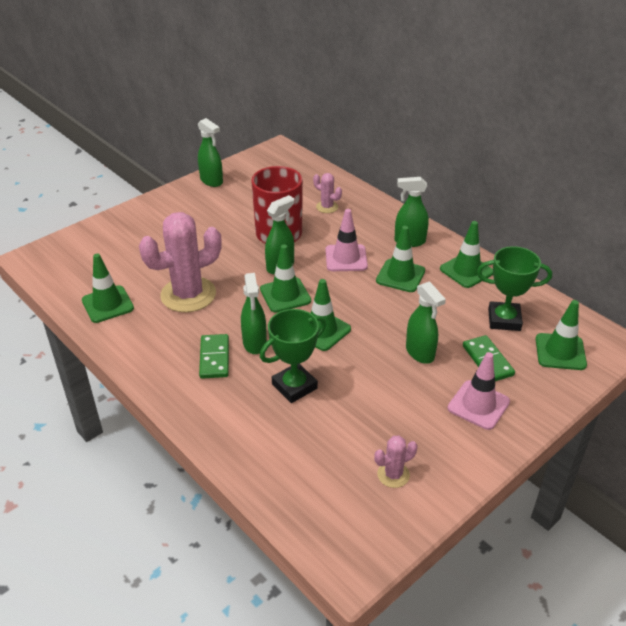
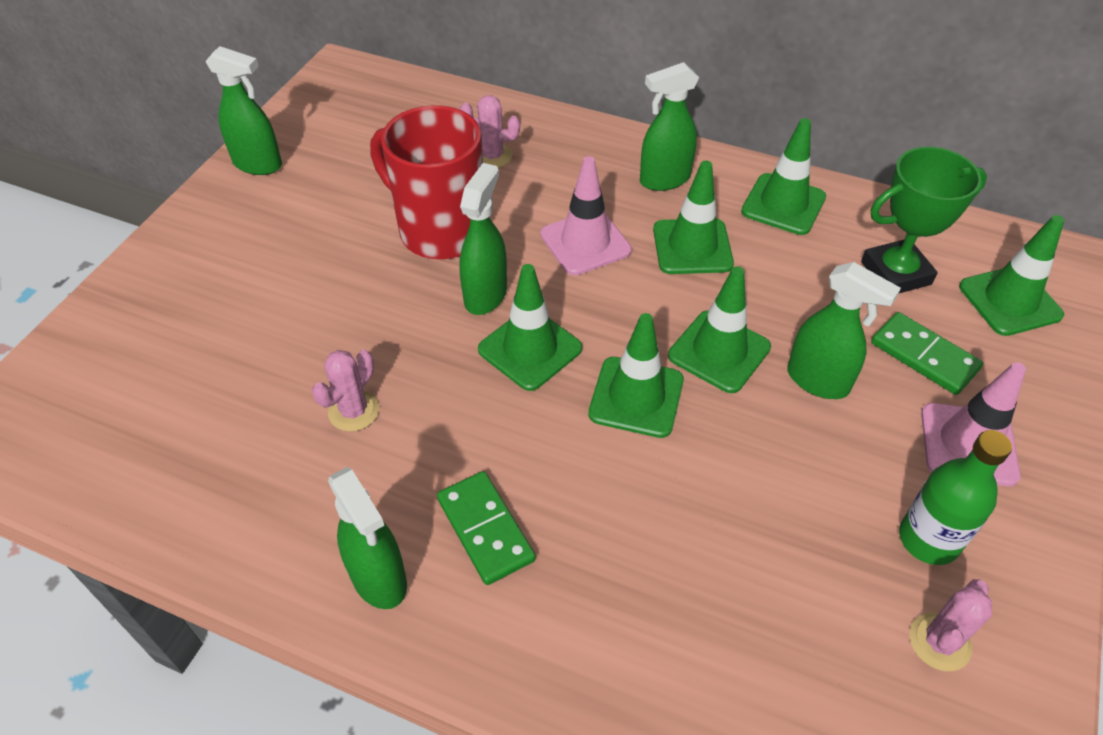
camera: 25 degrees left, 10 degrees up
green traffic cone [82,254,134,323] -> green traffic cone moved to [668,267,771,393]
pink cactus [139,212,222,312] -> pink cactus [312,350,379,432], size x0.46
green spray bottle [241,273,267,354] -> green spray bottle moved to [328,467,407,609]
green trophy [260,309,326,403] -> none
none -> green bottle [899,430,1012,565]

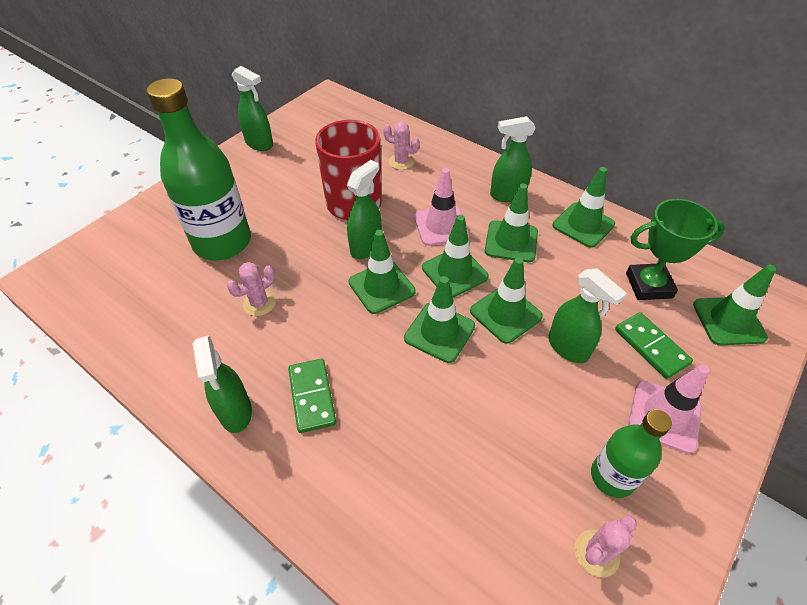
camera: 15 degrees right, 0 degrees up
none -> green bottle [147,78,251,260]
none -> green traffic cone [422,215,489,298]

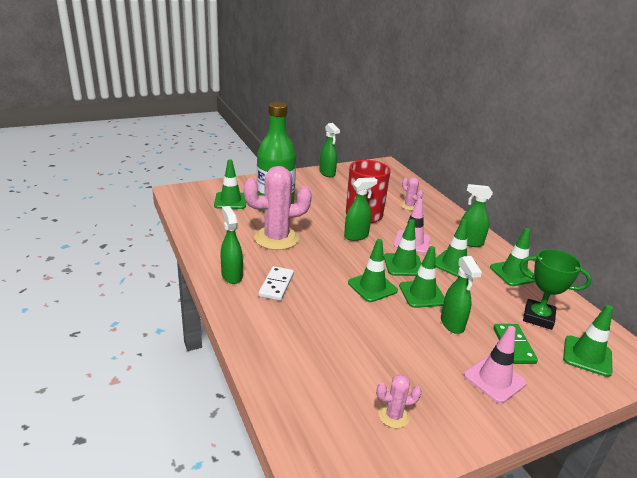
camera: 25 degrees right, 20 degrees down
green spray bottle [192,335,252,433] -> green spray bottle turned 150 degrees clockwise [221,206,243,284]
pink cactus [227,262,276,316] -> pink cactus [244,166,312,250], size x2.17
green domino [288,359,336,433] -> white domino [259,266,294,301]
green traffic cone [348,230,416,314] -> green traffic cone moved to [214,159,246,209]
green bottle [591,409,672,498] -> none

